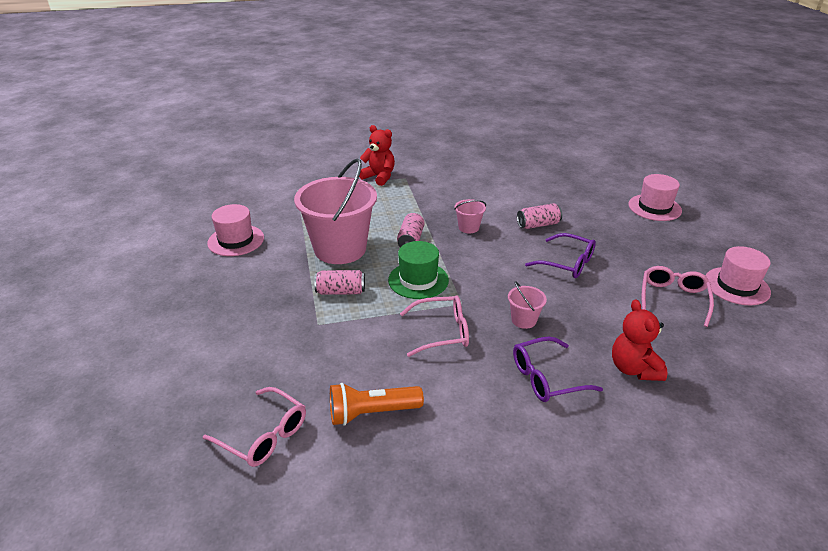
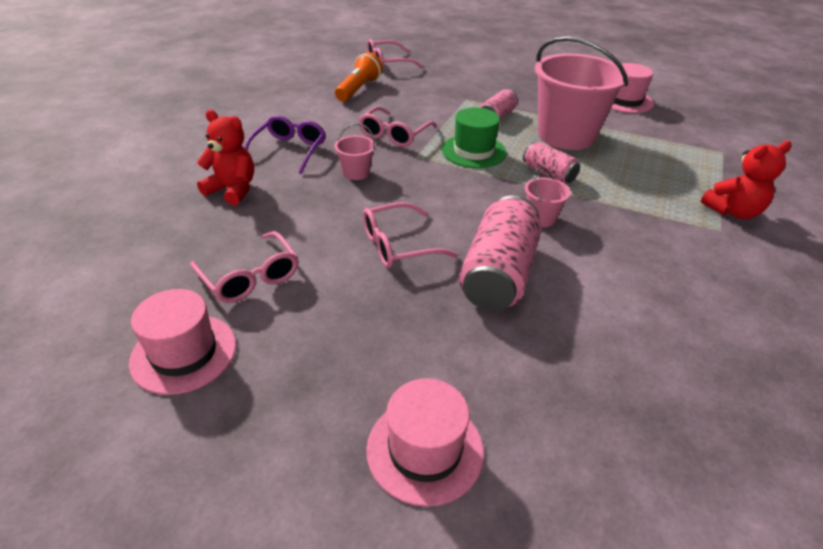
camera: 125 degrees right, 5 degrees up
pink can [517,203,562,229] -> pink can [459,195,542,311], size x1.82
purple glasses [525,233,596,278] -> pink glasses [363,202,458,268]

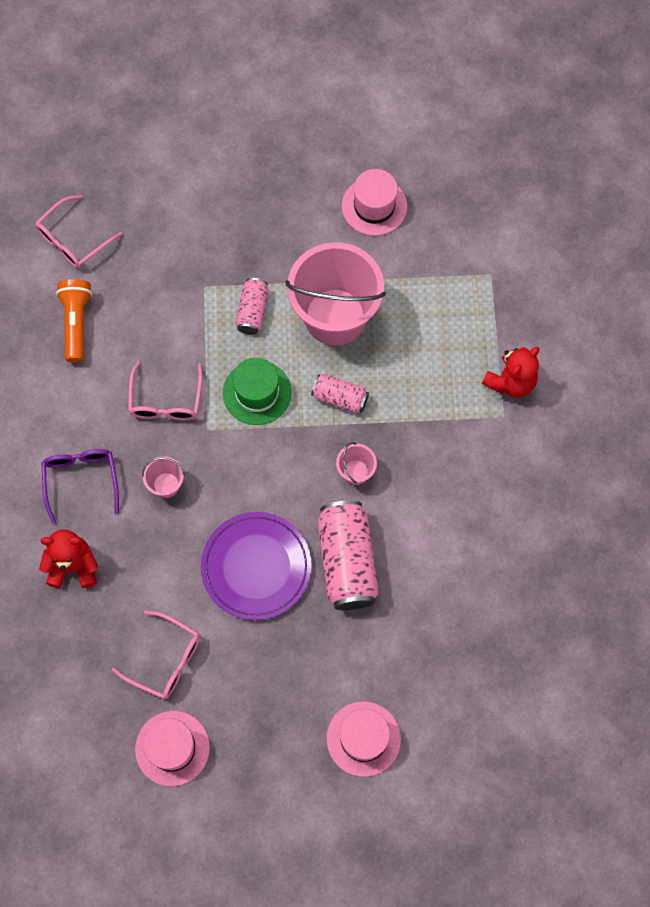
camera: 25 degrees left, 30 degrees up
pink glasses [363,202,458,268] -> purple plate [201,512,312,620]

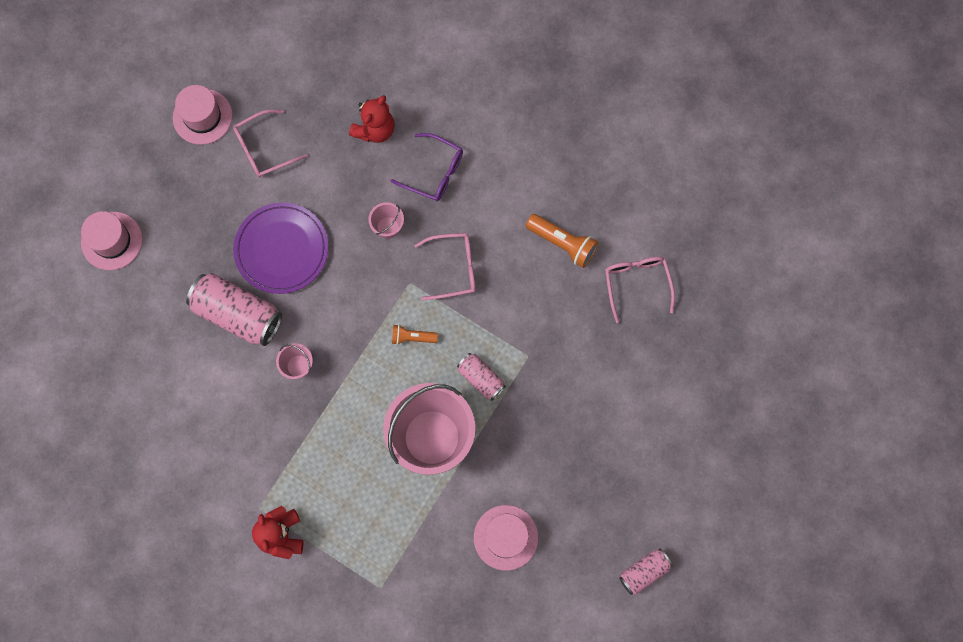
camera: 125 degrees right, 5 degrees up
pink glasses [128,361,203,421] -> pink glasses turned 135 degrees clockwise [414,233,476,300]
green hat [223,358,292,425] -> orange flashlight [392,325,438,345]
pink can [311,374,369,414] -> pink can moved to [619,549,673,595]

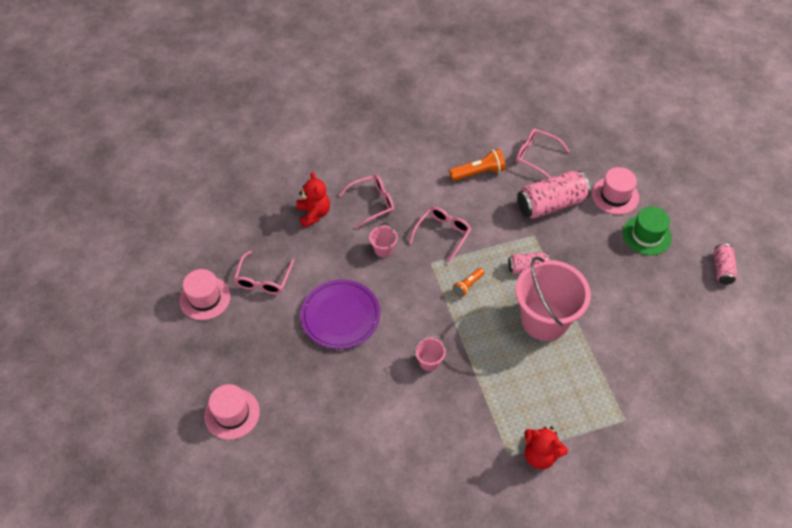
camera: 50 degrees left, 20 degrees down
pink can [186,273,282,346] -> pink can moved to [517,171,590,219]
purple glasses [391,133,463,201] -> pink glasses [339,175,394,228]
pink hat [474,505,538,571] -> pink hat moved to [592,167,639,215]
none -> green hat [623,206,672,255]

